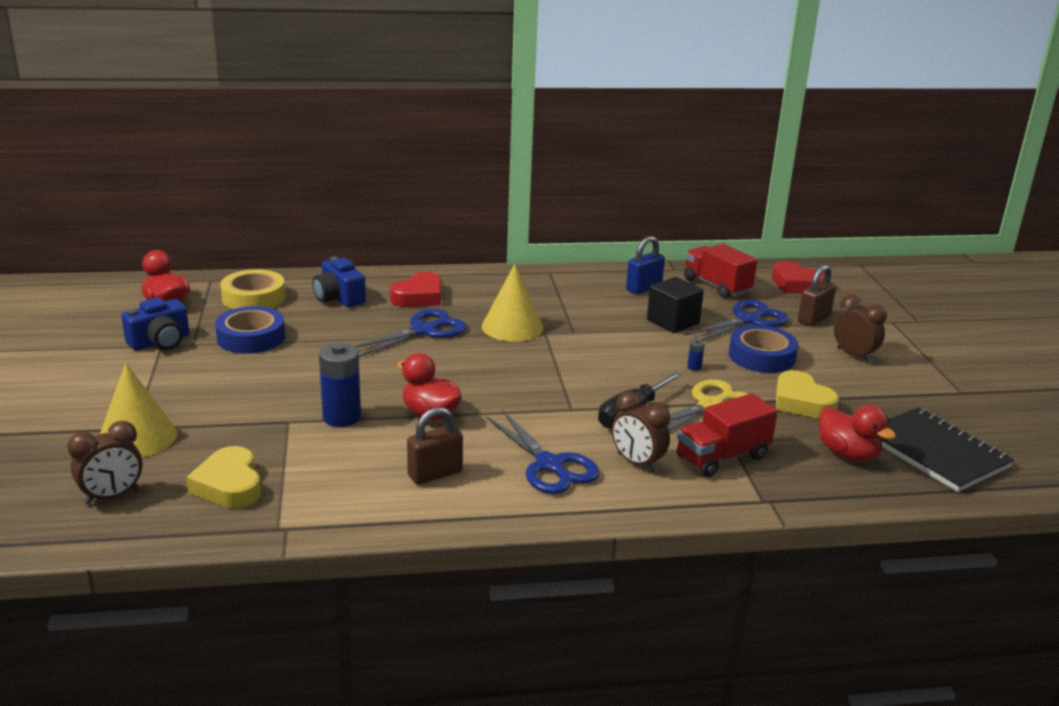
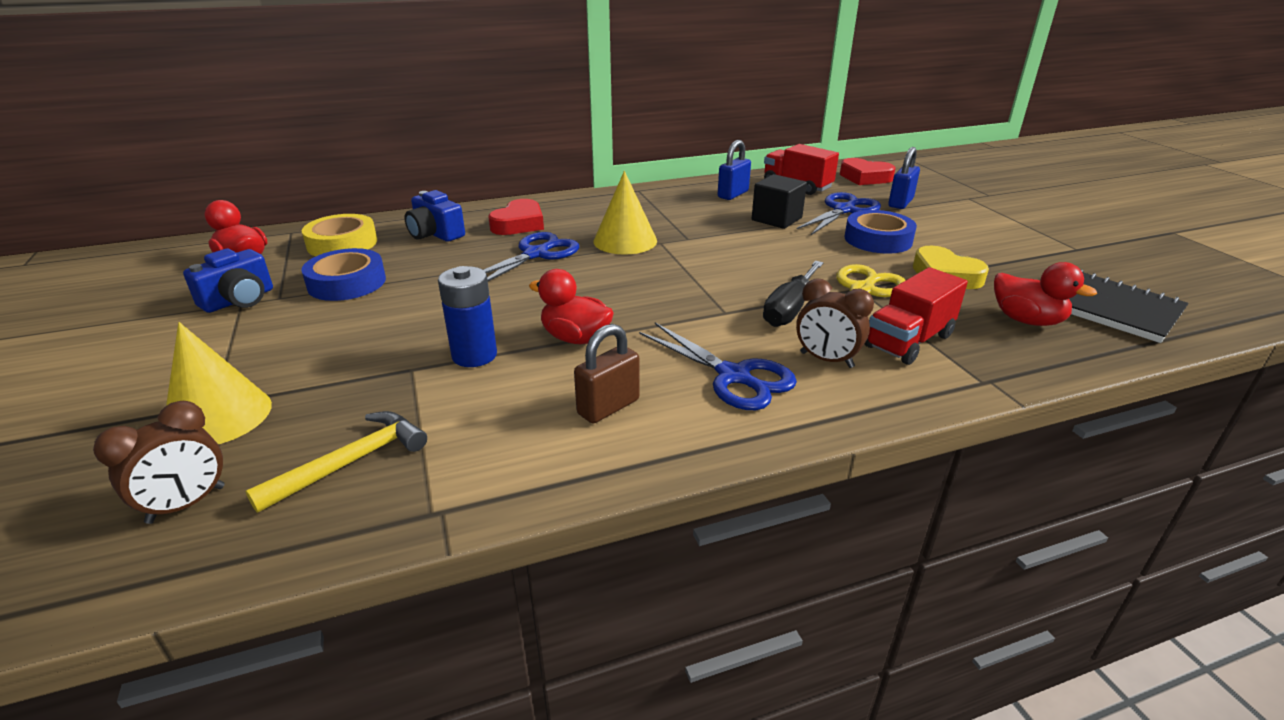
camera: 10 degrees left, 5 degrees up
yellow heart [186,446,261,509] -> yellow hammer [245,411,427,513]
blue battery [687,339,705,371] -> none
brown padlock [798,265,836,326] -> blue padlock [888,147,920,209]
brown clock [834,294,887,363] -> none

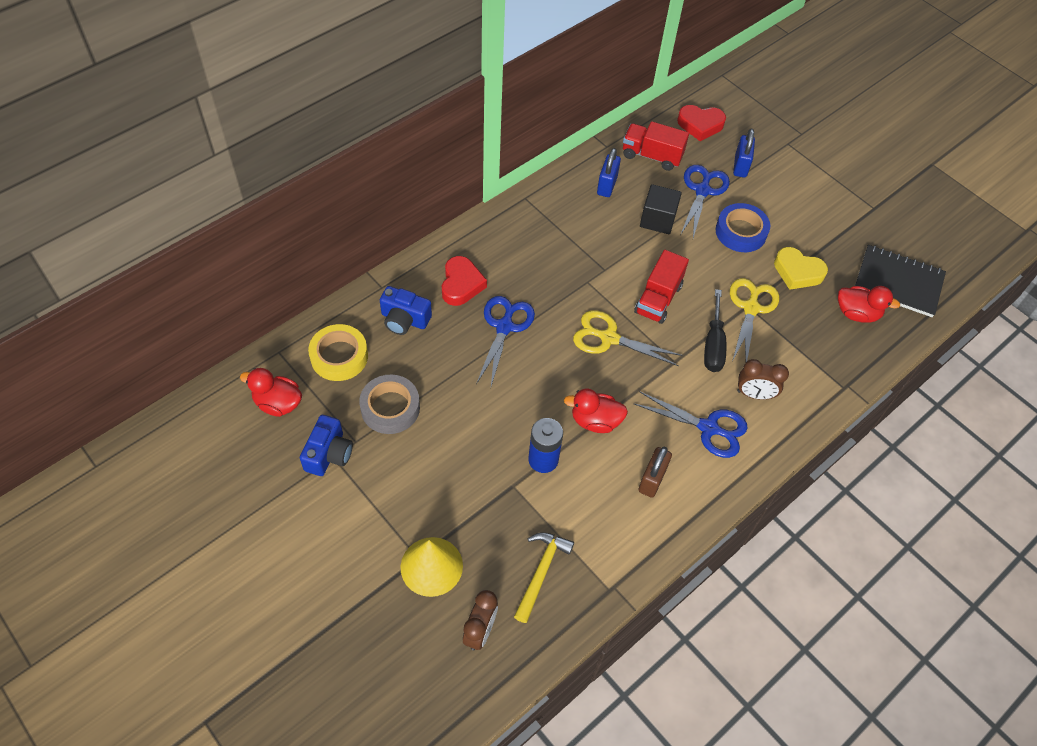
camera: 25 degrees left, 25 degrees up
blue tape [301,248,386,301] -> grey tape [359,375,420,434]
yellow cone [594,171,657,255] -> none
red truck [865,267,968,365] -> red truck moved to [634,250,689,324]
none -> yellow scissors [573,310,683,366]

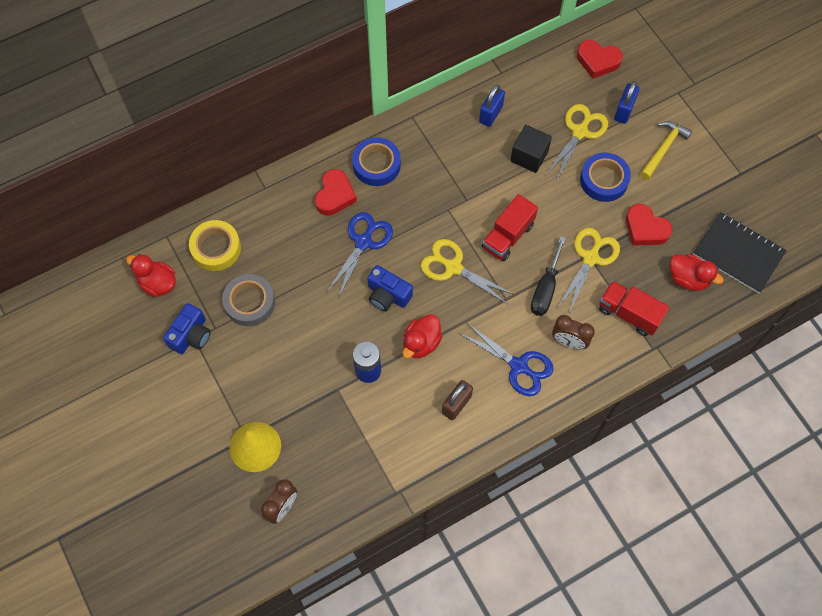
camera: 15 degrees right, 10 degrees up
blue camera [380,286,432,335] -> blue camera moved to [367,265,413,311]
yellow hammer [514,532,574,623] -> yellow hammer moved to [641,121,692,179]
red duck [564,389,628,433] -> red duck turned 75 degrees counterclockwise [403,314,443,358]
red truck [623,121,689,171] -> red truck moved to [599,281,670,336]
blue scissors [680,165,730,238] -> yellow scissors [545,104,608,181]
yellow heart [774,247,828,290] -> red heart [626,204,672,245]
none -> blue tape [352,137,401,186]

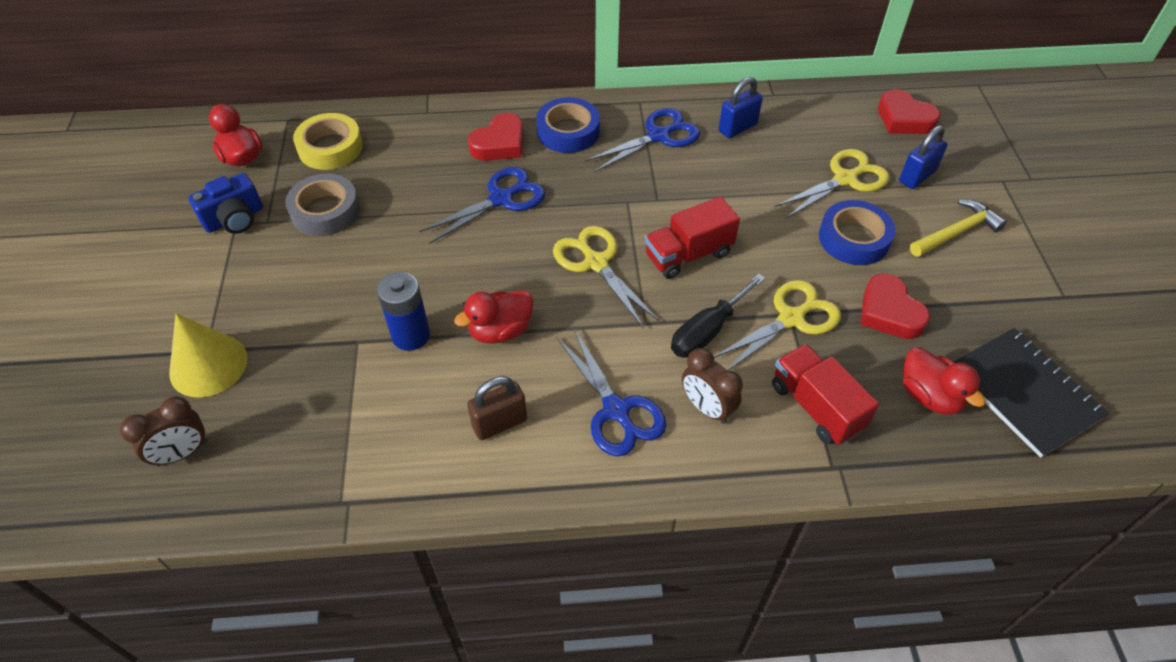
camera: 25 degrees right, 15 degrees down
blue camera [367,265,413,311] -> none
black cube [510,125,552,173] -> none
none -> blue scissors [585,108,700,172]

